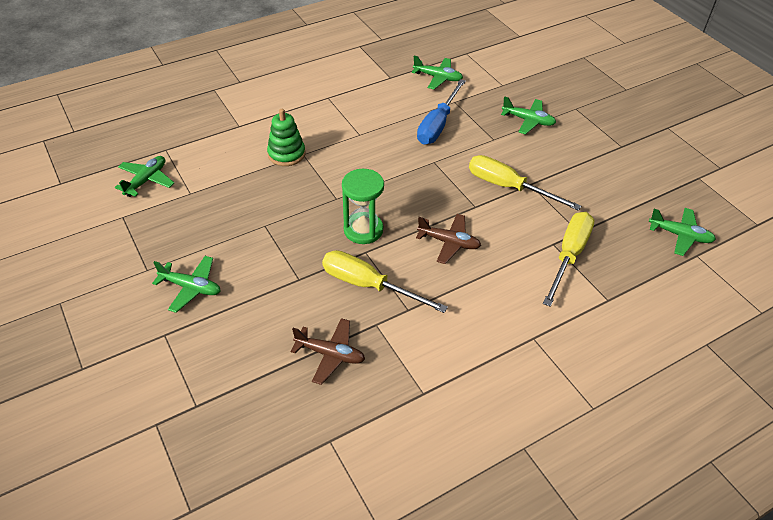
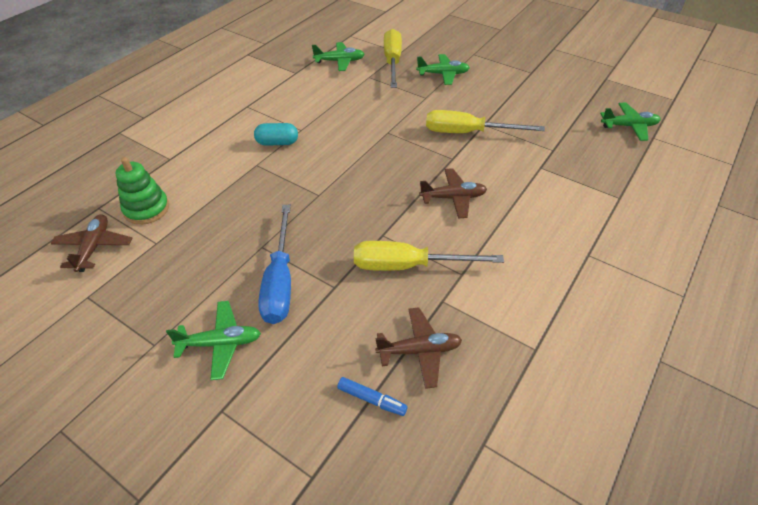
camera: 25 degrees left, 0 degrees up
green plane [115,156,174,197] -> brown plane [51,214,132,272]
green stacking toy [267,109,305,166] -> green stacking toy moved to [116,157,169,225]
green hourglass [342,169,384,244] -> none
blue screwdriver [417,79,466,144] -> blue screwdriver moved to [258,205,291,324]
yellow screwdriver [543,212,594,307] -> yellow screwdriver moved to [384,29,402,88]
none -> turquoise capsule [254,123,298,146]
none -> blue marker [337,377,408,416]

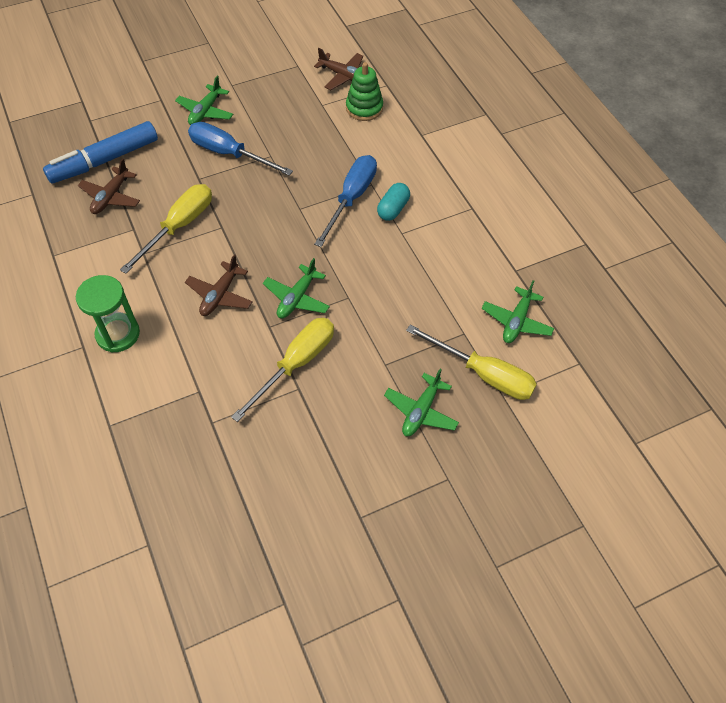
camera: 120 degrees right, 10 degrees up
blue marker [337,377,408,416] -> blue marker [43,121,158,184], size x2.37
green plane [600,103,661,141] -> green plane moved to [263,258,330,318]
none -> green hourglass [76,275,140,352]
none -> blue screwdriver [314,155,377,247]

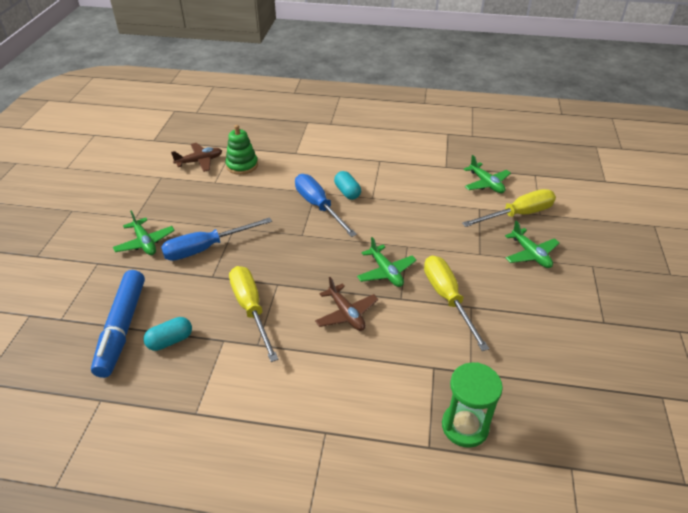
camera: 55 degrees left, 15 degrees down
green hourglass [76,275,140,352] -> green hourglass moved to [442,362,503,448]
brown plane [78,158,140,214] -> turquoise capsule [144,317,192,351]

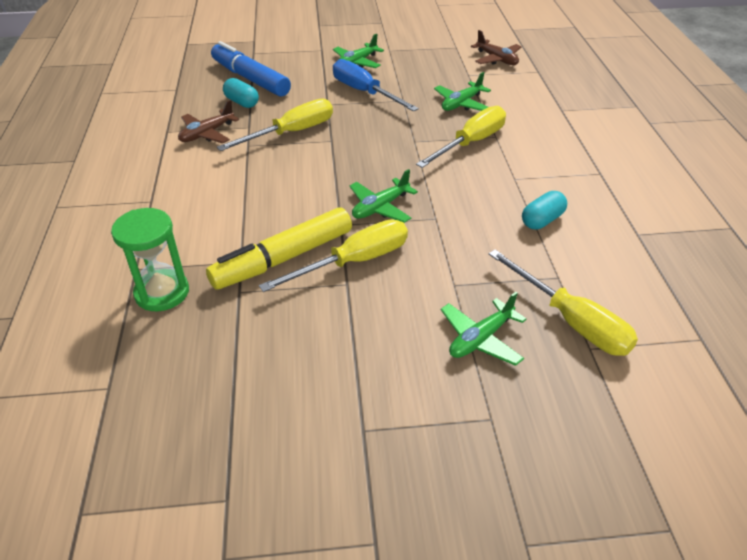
camera: 75 degrees right, 0 degrees up
blue marker [91,270,145,378] -> blue marker turned 60 degrees clockwise [211,41,291,97]
green stacking toy [225,125,258,175] -> none
blue screwdriver [295,174,357,237] -> yellow screwdriver [416,106,506,168]
brown plane [315,277,378,331] -> brown plane moved to [178,100,239,143]
turquoise capsule [334,171,361,200] -> turquoise capsule moved to [522,191,567,230]
green plane [464,155,511,193] -> green plane moved to [434,72,491,111]
none -> yellow marker [206,207,352,290]

